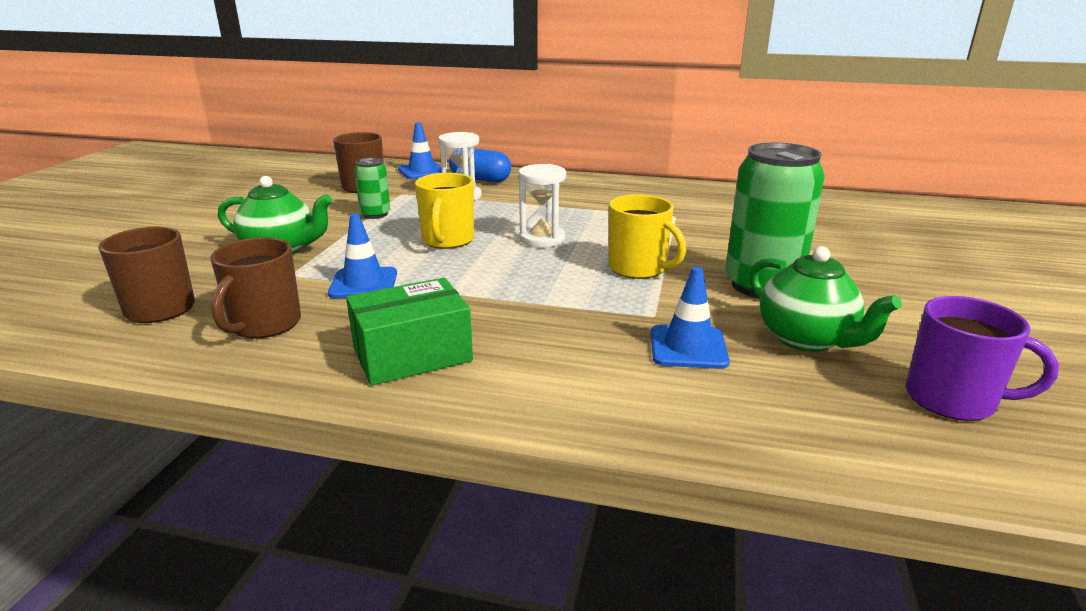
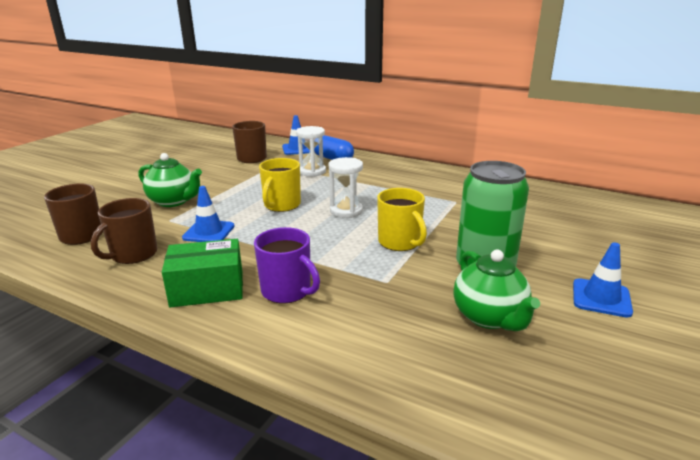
camera: 15 degrees right, 0 degrees up
green can [354,158,390,219] -> none
blue traffic cone [651,267,730,369] -> blue traffic cone moved to [573,242,633,318]
purple mug [905,296,1059,421] -> purple mug moved to [254,227,320,304]

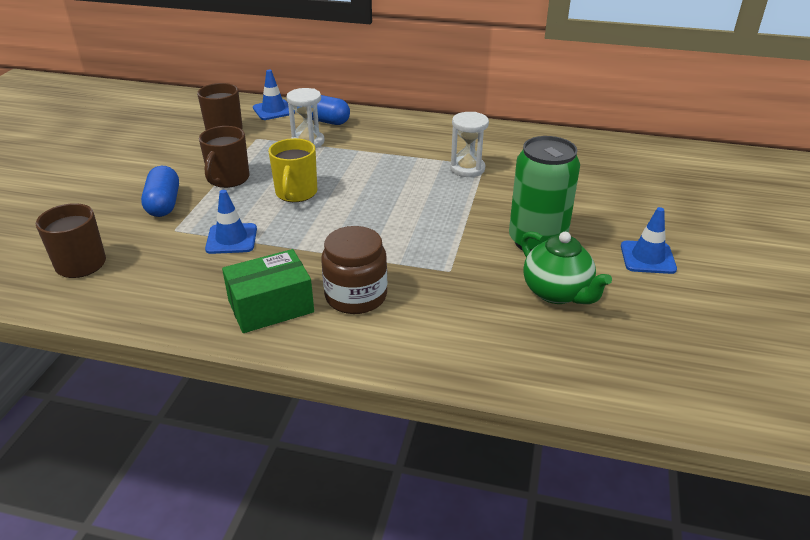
camera: 15 degrees left, 10 degrees up
brown mug [91,198,158,264] -> brown mug moved to [199,126,250,188]
green teapot [138,153,202,207] -> blue capsule [141,166,179,217]
purple mug [254,227,320,304] -> brown jar [321,226,387,314]
white hourglass [329,157,363,218] -> white hourglass moved to [450,112,489,177]
yellow mug [377,188,427,251] -> none

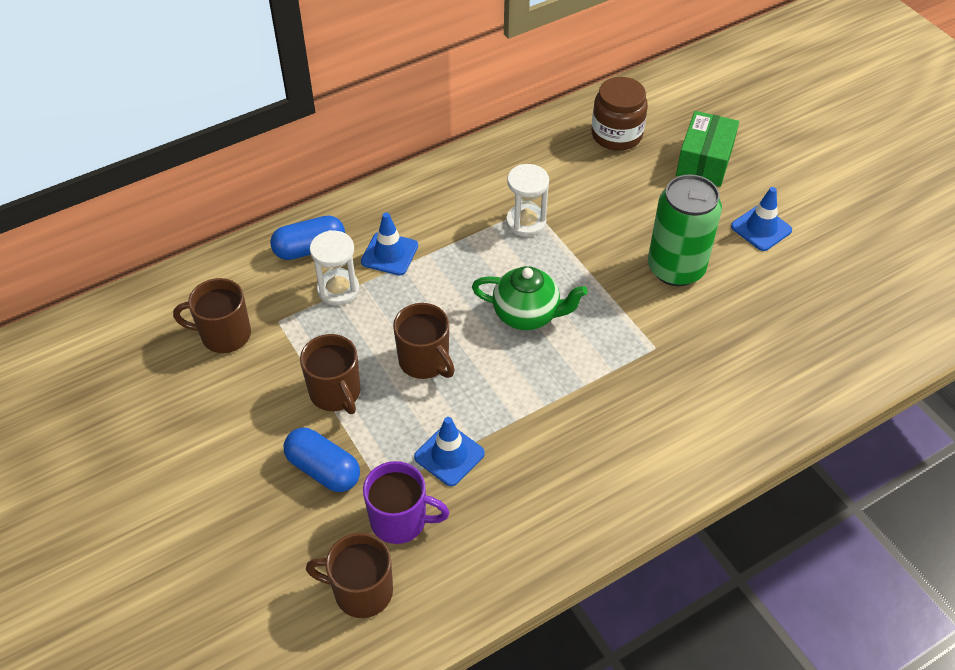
camera: 45 degrees left, 15 degrees up
green box [222,249,314,333] -> green box moved to [676,111,739,187]
blue traffic cone [253,70,295,120] -> blue traffic cone moved to [361,213,418,275]
yellow mug [268,138,317,202] -> brown mug [393,303,455,379]
brown jar [321,226,387,314] -> brown jar moved to [591,77,648,151]
green teapot [521,231,612,304] -> green teapot moved to [472,266,588,330]
none -> purple mug [363,461,450,544]

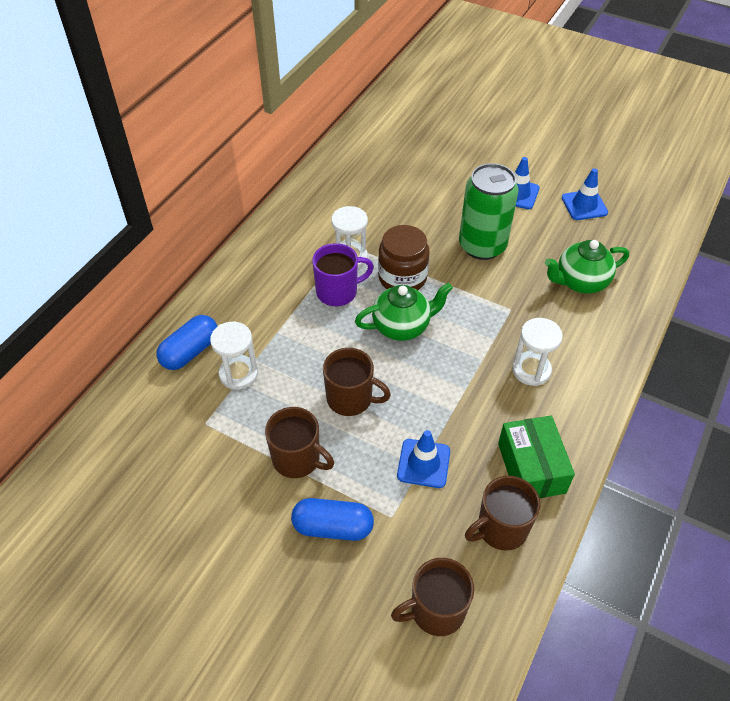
camera: 30 degrees left, 0 degrees up
brown mug [173,278,251,353] -> brown mug moved to [465,476,541,551]
blue traffic cone [361,213,418,275] -> blue traffic cone moved to [562,168,608,220]
purple mug [363,461,450,544] -> purple mug moved to [312,243,374,306]
brown jar [591,77,648,151] -> brown jar moved to [378,225,430,290]
green box [676,111,739,187] -> green box moved to [498,416,575,498]
none -> white hourglass [512,318,563,386]
none -> green teapot [545,240,629,294]

